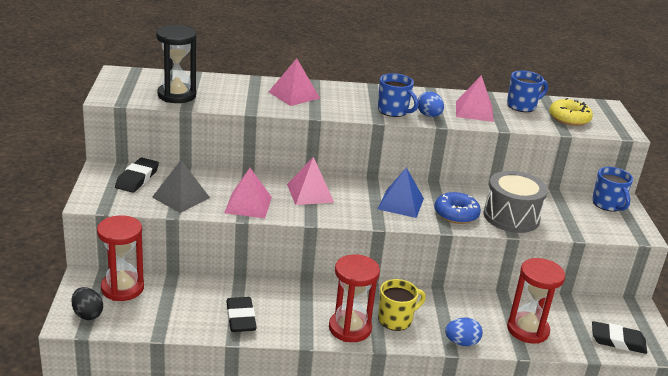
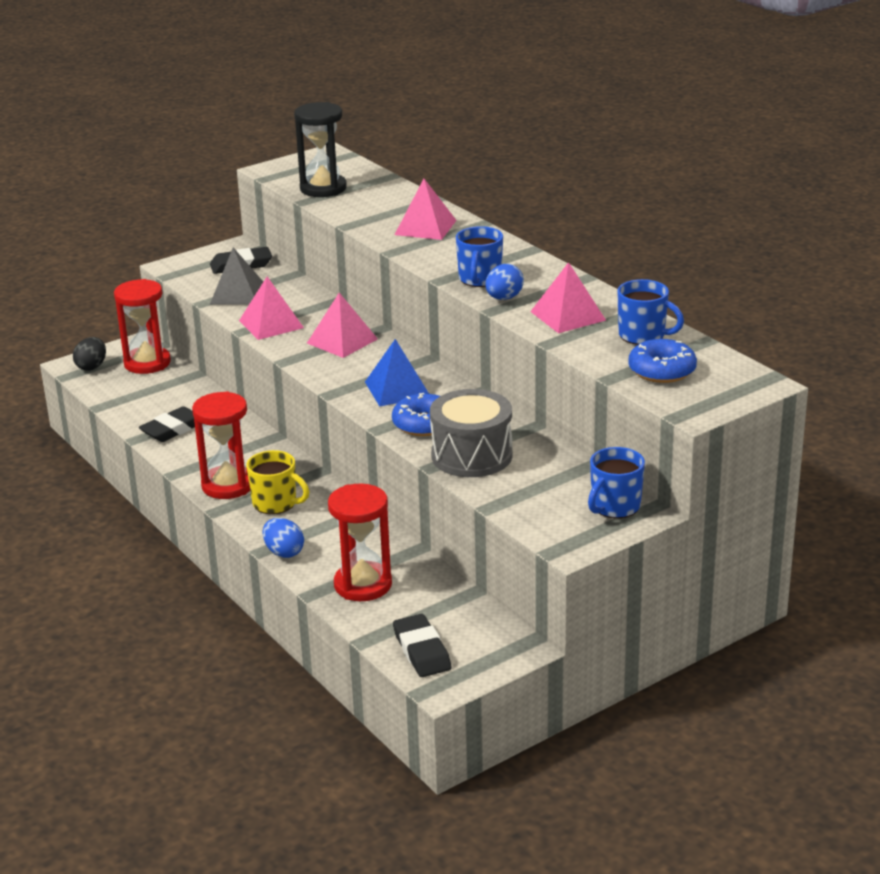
camera: 60 degrees right, 0 degrees up
yellow donut [549,98,593,126] -> blue donut [628,339,697,383]

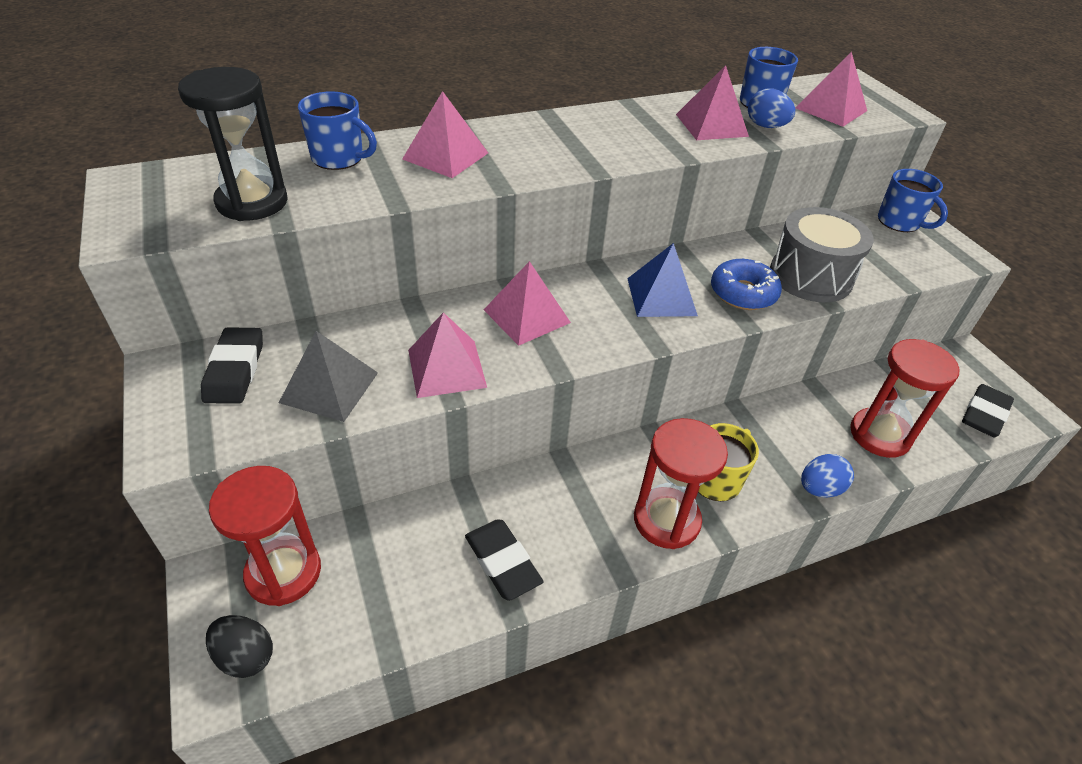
camera: 80 degrees left, 15 degrees up
black eraser [393,614,452,677] -> black eraser turned 45 degrees counterclockwise [962,384,1014,437]
blue mug [456,226,503,287] -> blue mug moved to [298,91,377,170]
blue egg [485,264,524,300] -> blue egg moved to [748,88,795,128]
blue donut [628,339,697,383] -> pink pyramid [795,52,867,127]

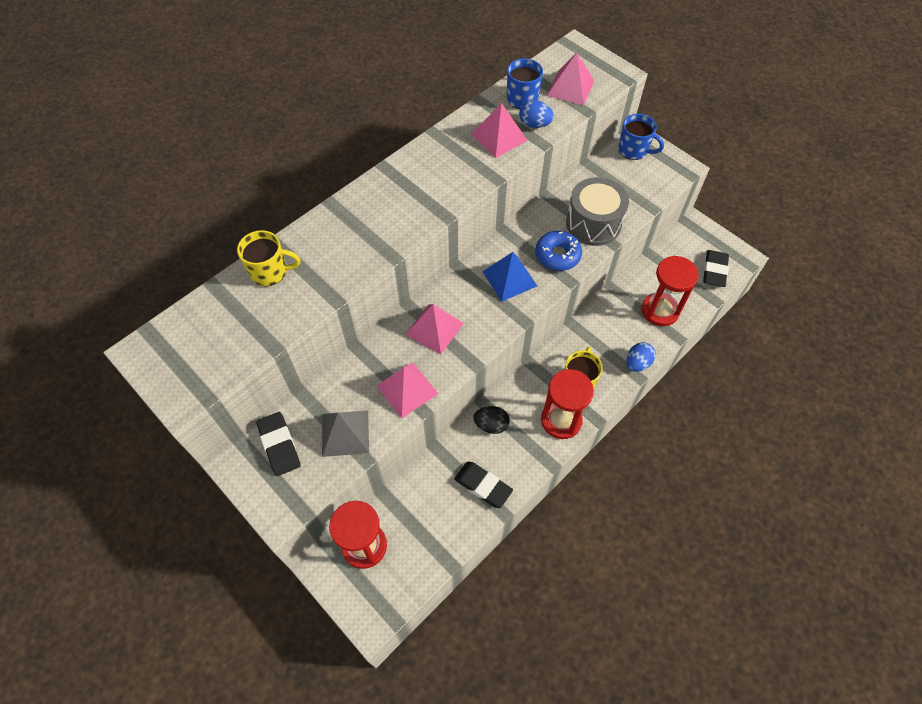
camera: 20 degrees left, 15 degrees up
black hourglass [178,67,288,221] -> none
black egg [206,615,273,678] -> black egg moved to [473,406,510,434]
blue mug [298,91,377,170] -> yellow mug [237,230,301,286]
pink pyramid [402,91,488,178] -> none

